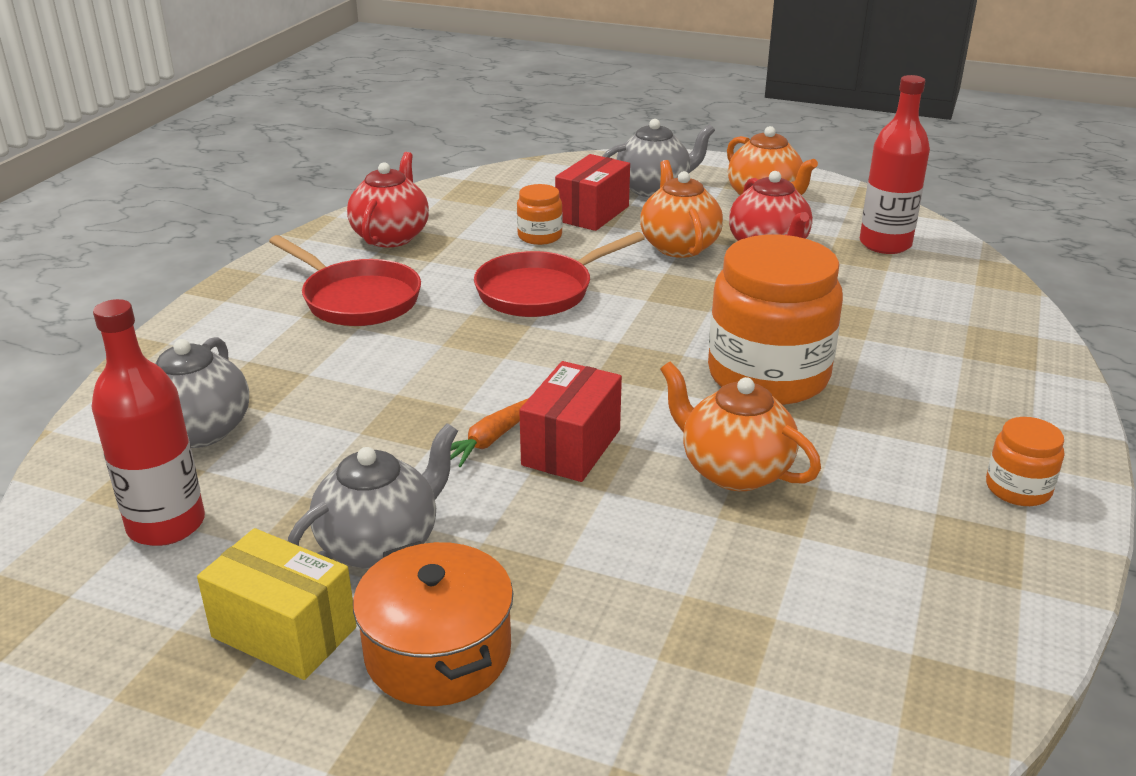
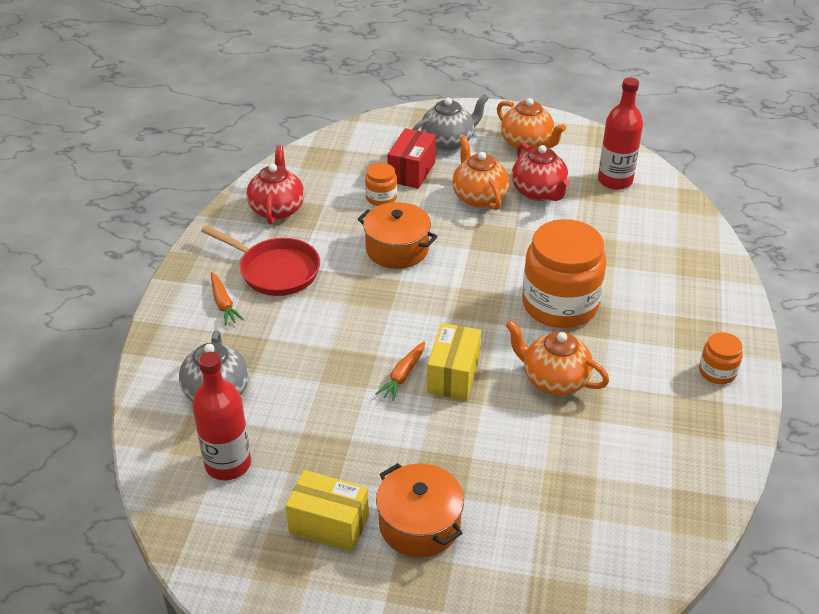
camera: 10 degrees left, 10 degrees up
grey teapot [288,423,458,569] -> none
red pan [474,232,645,317] -> orange pot [358,202,438,269]
red box [519,361,622,482] -> yellow box [427,323,481,401]
none -> orange carrot [211,272,244,326]

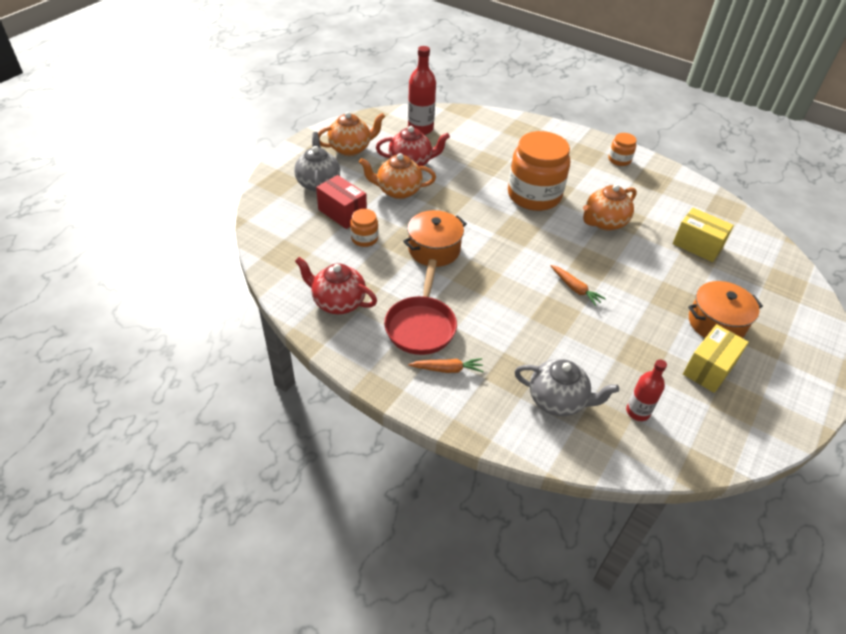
camera: 70 degrees left, 5 degrees up
red bottle [192,352,251,480] -> red bottle [626,359,667,421], size x0.64
red pan [201,225,320,296] -> red pan turned 135 degrees clockwise [384,259,457,355]
yellow box [427,323,481,401] -> yellow box moved to [672,208,734,262]

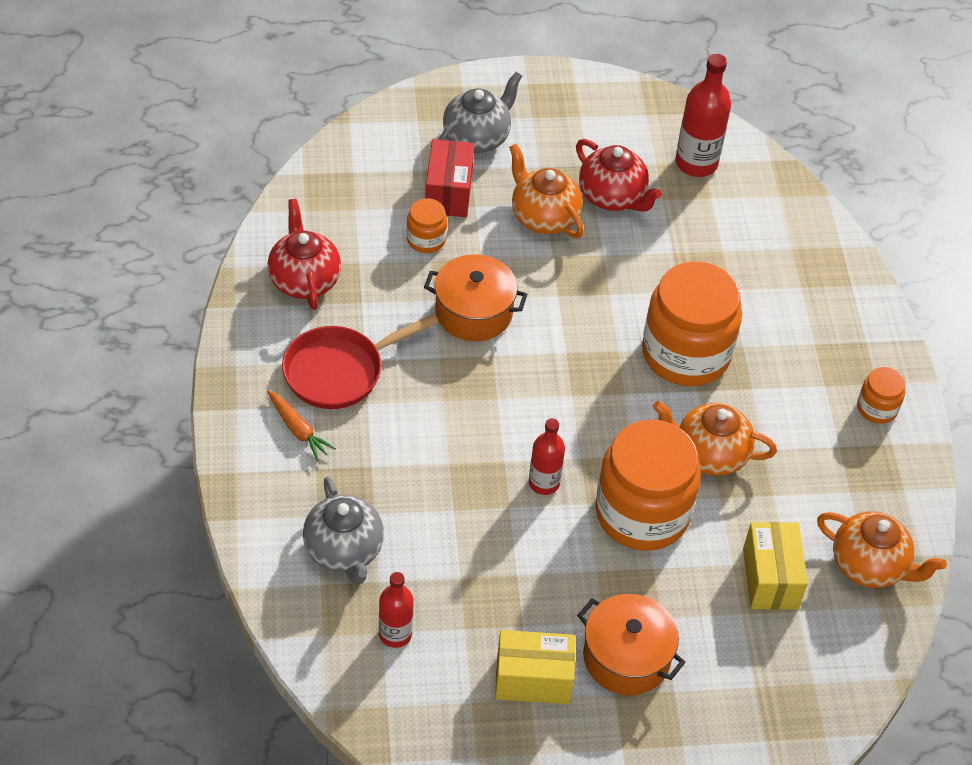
camera: 50 degrees right, 5 degrees up
orange teapot [318,112,385,156] -> orange teapot moved to [817,511,947,588]
orange carrot [551,265,606,306] -> red bottle [529,418,565,495]
none -> orange jar [595,420,701,551]

